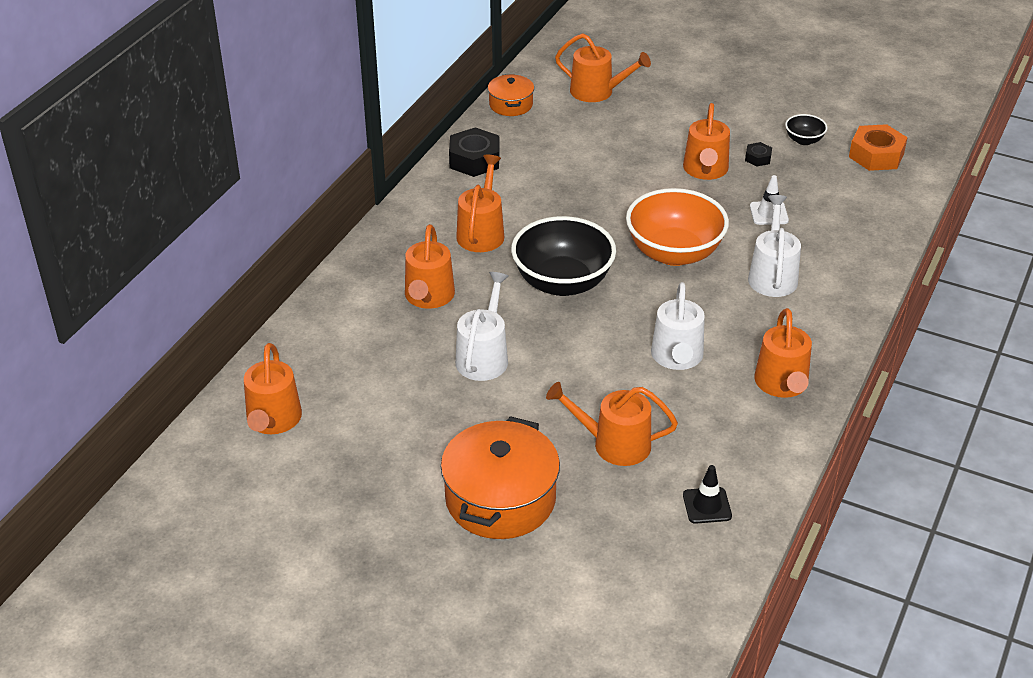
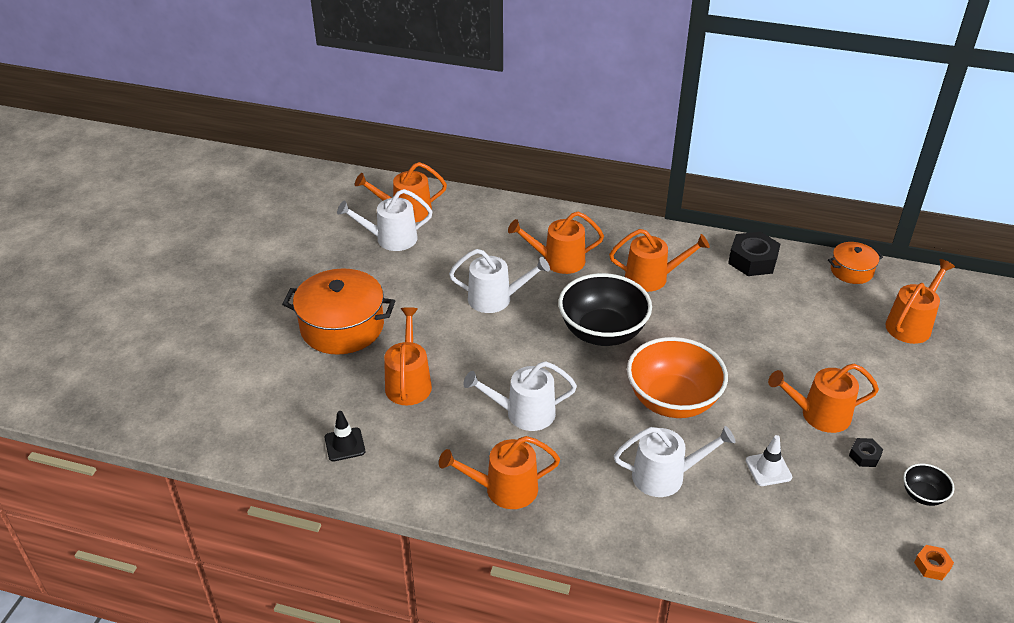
camera: 80 degrees right, 0 degrees up
orange watering can [555,33,651,102] -> orange watering can turned 150 degrees counterclockwise [885,259,955,344]
orange nut [849,124,908,171] -> orange nut [914,545,954,580], size x0.51
none -> white watering can [337,189,433,251]

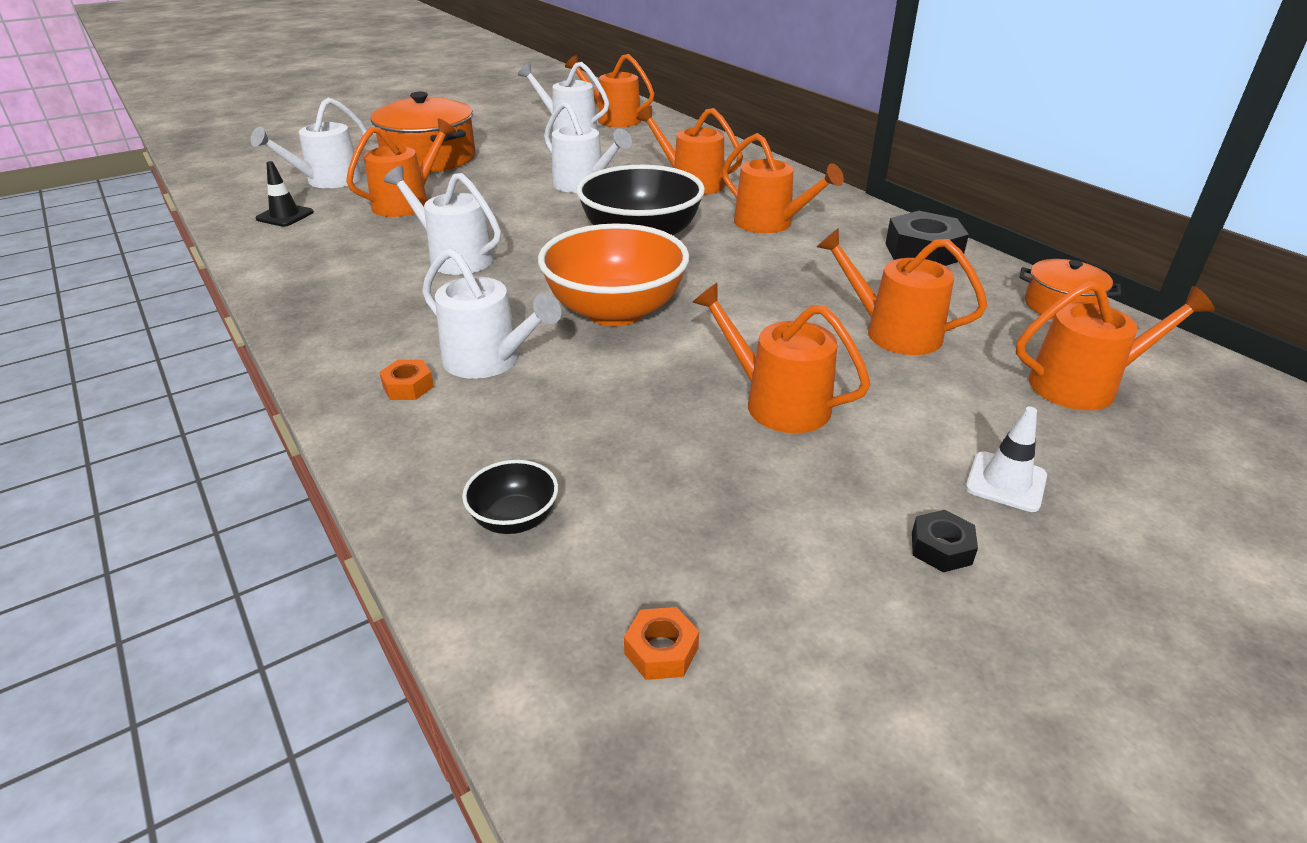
camera: 40 degrees right, 5 degrees down
orange watering can [439,436,560,509] -> orange watering can moved to [817,228,988,355]
white traffic cone [746,435,792,486] -> white traffic cone moved to [966,407,1047,512]
black nut [849,438,884,467] -> black nut moved to [912,510,978,572]
black bowl [903,464,954,506] -> black bowl moved to [462,460,558,534]
none -> white watering can [251,98,367,188]
none -> orange nut [379,360,434,400]

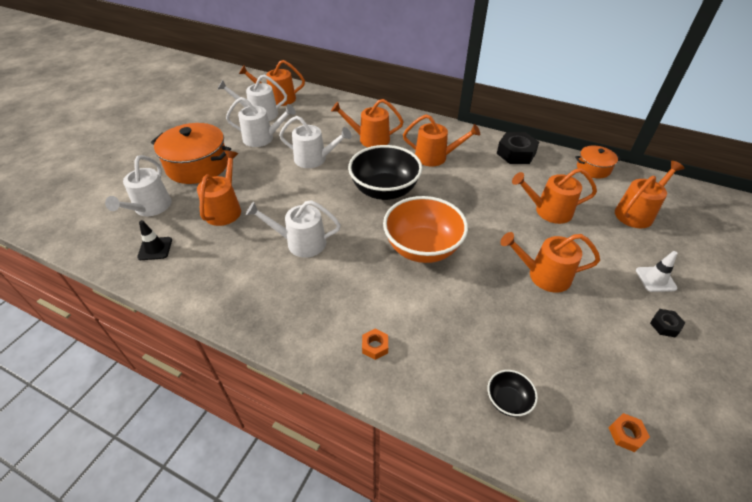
camera: 30 degrees left, 10 degrees up
white watering can [422,248,561,379] -> white watering can moved to [226,97,296,147]

